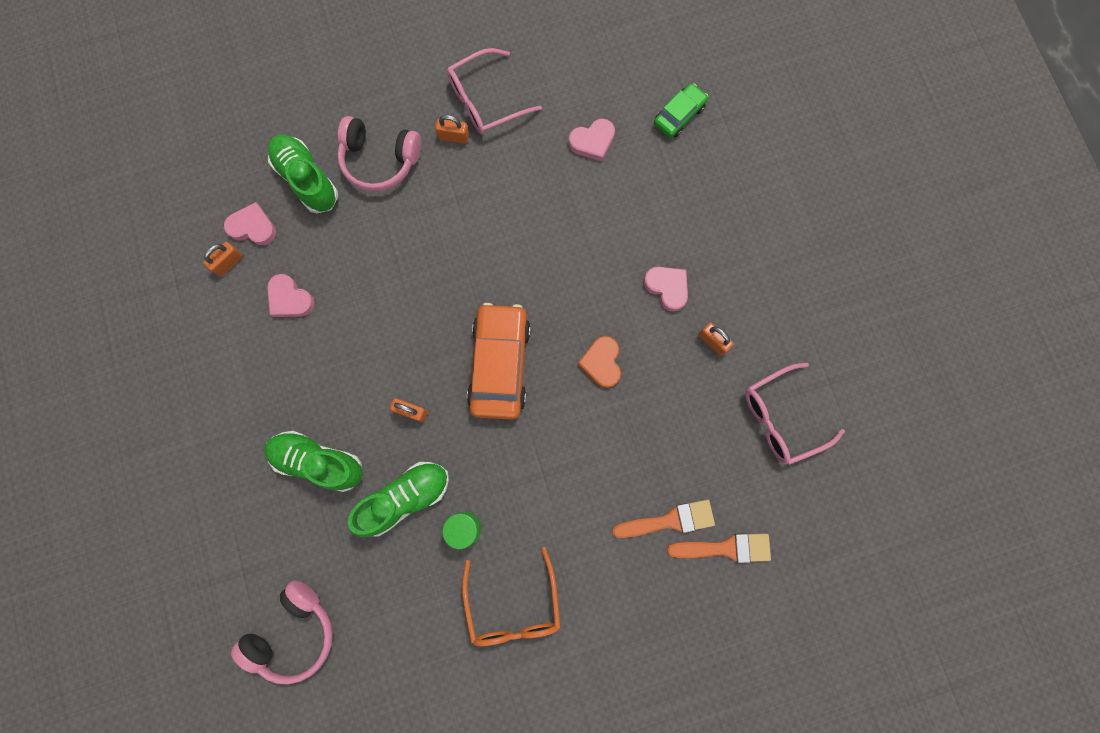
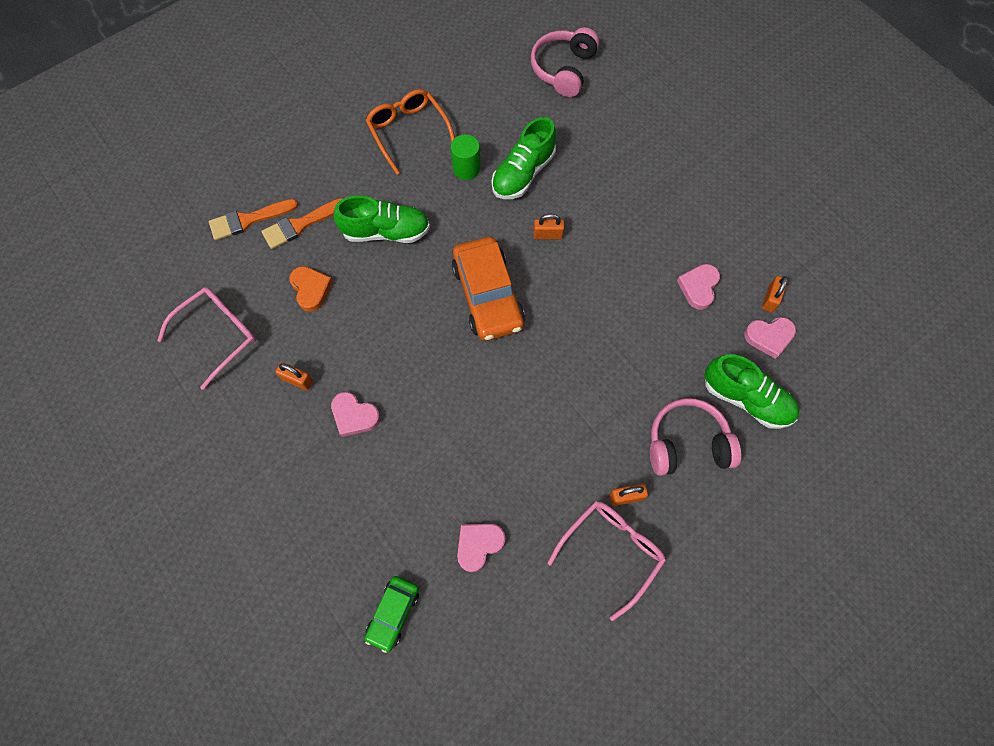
camera: 160 degrees right, 10 degrees down
green shoe [264,431,363,492] -> green shoe moved to [334,195,430,243]
pink heart [267,274,314,317] -> pink heart turned 90 degrees counterclockwise [677,264,720,310]
orange heart [578,336,621,388] -> orange heart moved to [289,266,333,312]

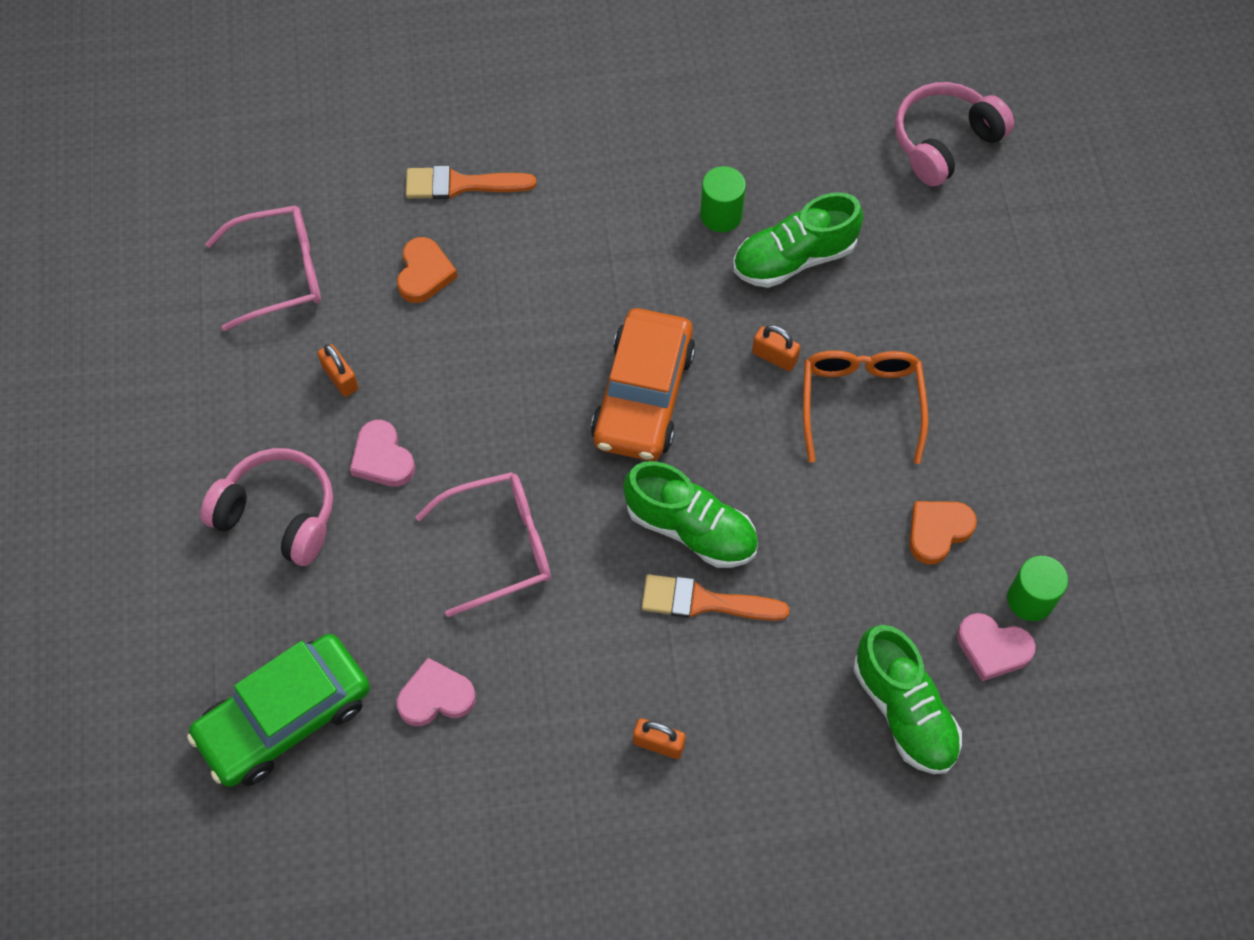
camera: 30 degrees right, 5 degrees down
orange brush [209,199,298,240] -> orange brush moved to [642,574,789,621]
green shoe [334,195,430,243] -> green shoe moved to [623,461,758,568]
green car [364,576,419,653] -> green car [187,634,370,787], size x1.81
orange glasses [366,89,455,175] -> orange glasses moved to [803,350,928,464]
pink glasses [547,501,666,621] -> pink glasses moved to [416,472,551,617]
pink headphones [650,398,741,476] -> pink headphones moved to [200,448,333,566]
pink heart [677,264,720,310] -> orange heart [909,501,977,565]
orange padlock [762,276,788,312] -> green cylinder [1007,556,1068,621]

